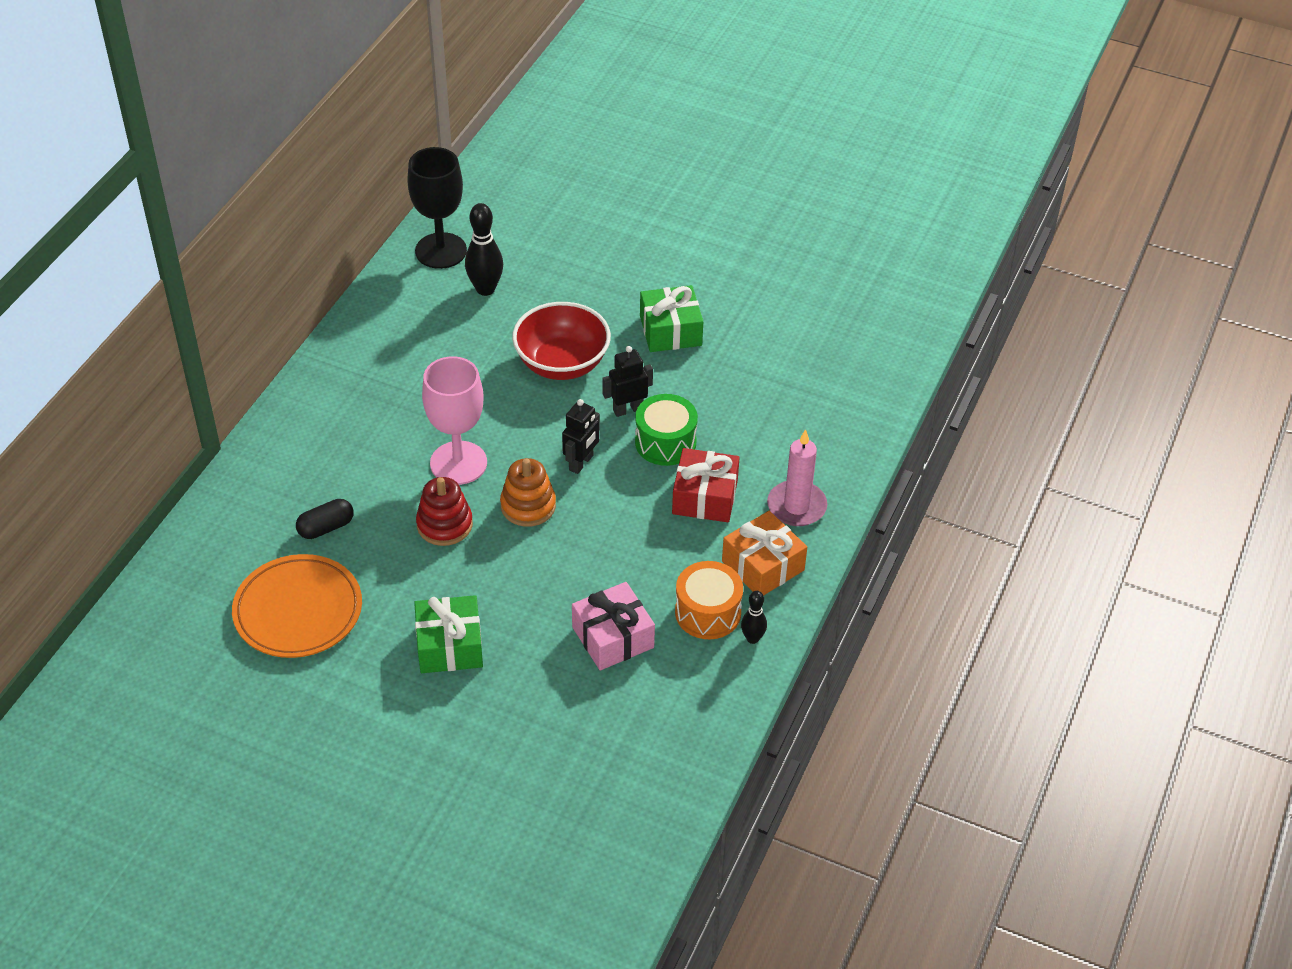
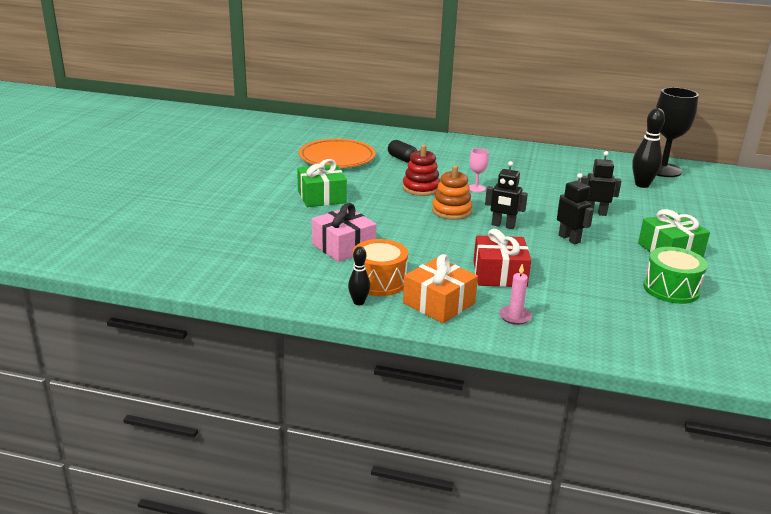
camera: 80 degrees right, 20 degrees down
pink goblet [422,356,487,485] -> pink goblet [469,148,489,192], size x0.46
red bowl [512,302,611,380] -> black robot [580,151,621,216]
green drum [635,394,698,466] -> green drum moved to [643,247,708,304]
pink candle [767,429,827,526] -> pink candle [499,264,532,325], size x0.59

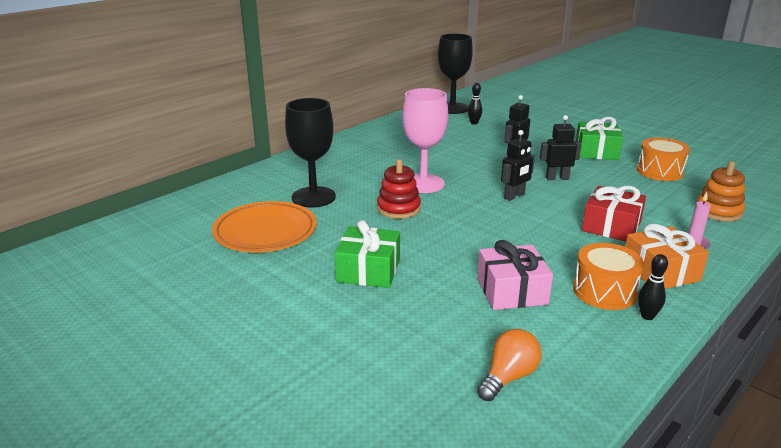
camera: 60 degrees left, 0 degrees up
black capsule [388,140,418,163] -> black goblet [285,98,336,208]
orange stacking toy [432,165,472,220] -> orange stacking toy moved to [697,161,745,221]
pink goblet [469,148,489,192] -> pink goblet [402,88,448,193], size x2.16
black bowling pin [632,108,665,188] -> black bowling pin [468,83,482,125], size x0.58
green drum [643,247,708,304] -> orange drum [637,137,690,181]
none -> orange light bulb [477,329,542,401]

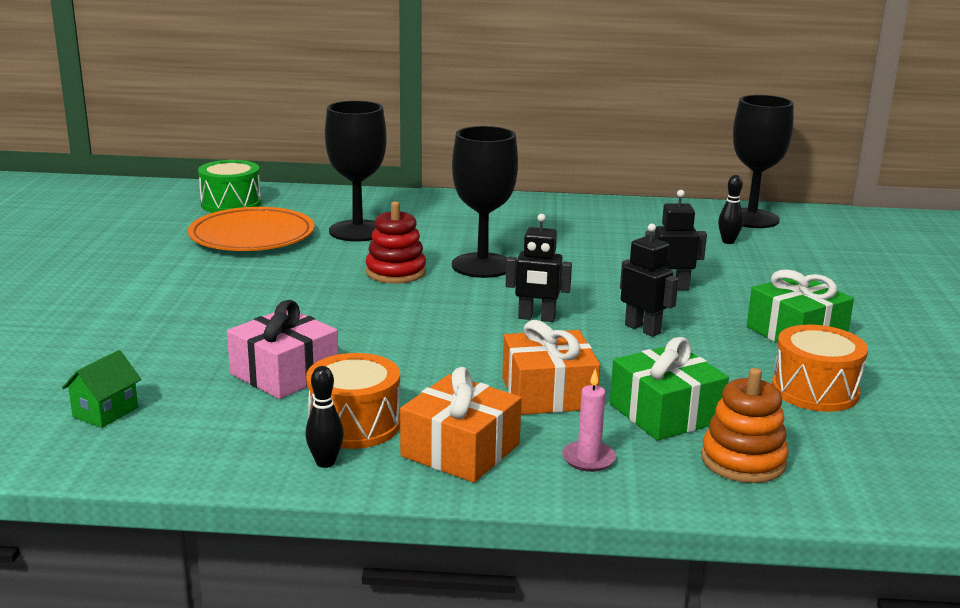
camera: 50 degrees right, 5 degrees down
green gift [335,220,400,288] -> green gift moved to [610,337,729,441]
pink goblet [402,88,448,193] -> black goblet [452,126,518,278]
orange light bulb [477,329,542,401] -> green house [62,350,141,428]
red gift [582,186,646,242] -> orange gift [502,320,600,415]
none -> green drum [198,160,261,213]

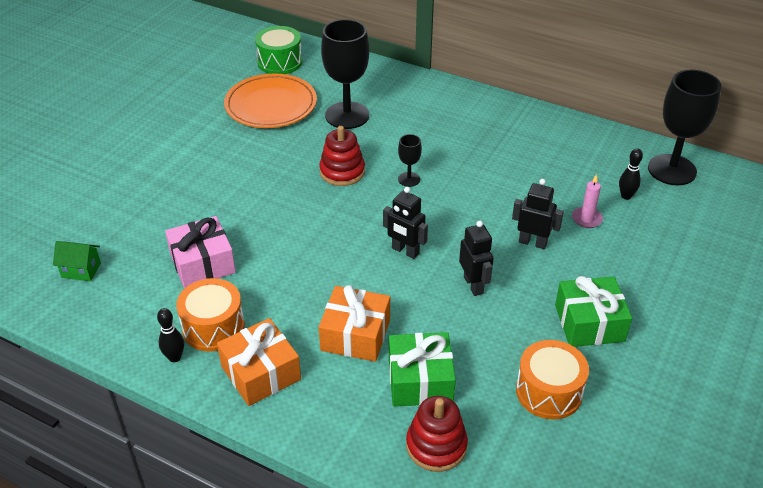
camera: 25 degrees right, 20 degrees up
green house [62,350,141,428] -> green house turned 45 degrees clockwise [53,241,101,281]
black goblet [452,126,518,278] -> black goblet [398,134,422,187], size x0.46
pink candle [562,369,616,472] -> pink candle moved to [572,174,603,228]
orange stacking toy [701,368,789,483] -> red stacking toy [406,396,468,472]

